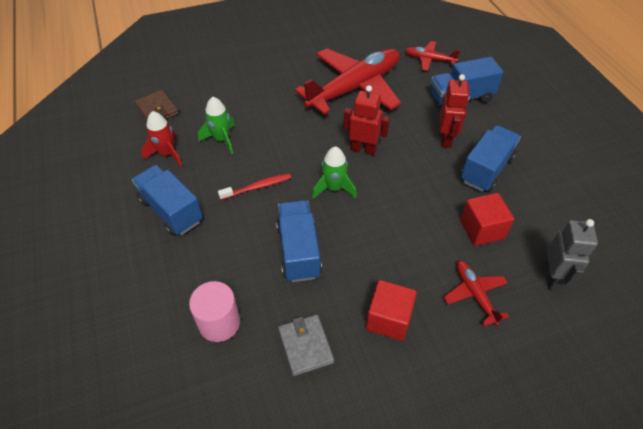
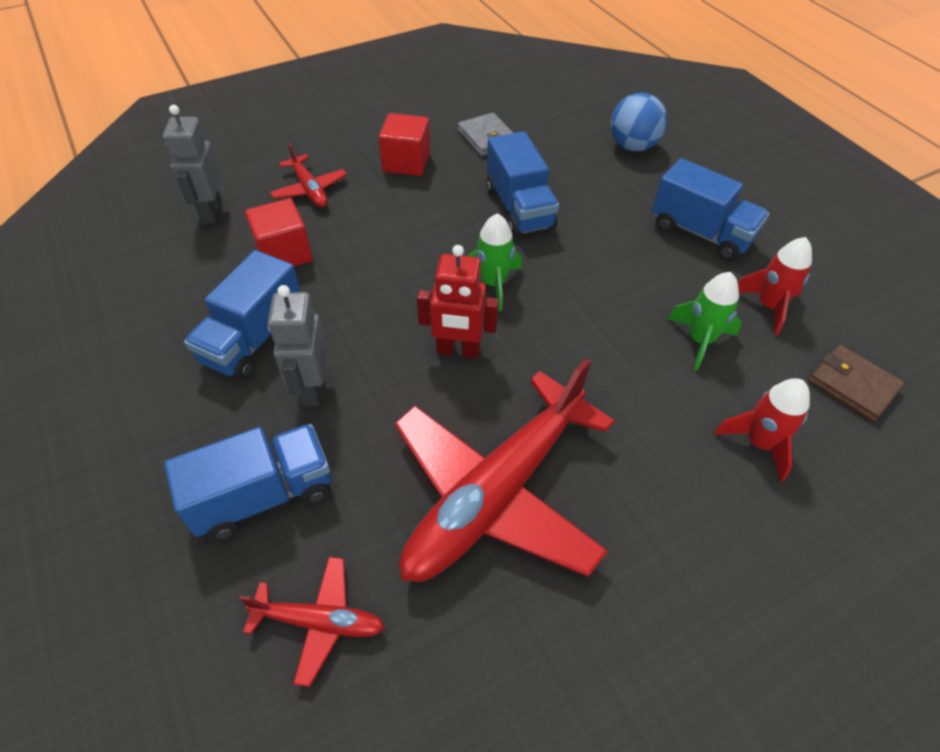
camera: 170 degrees right, 0 degrees up
pink cylinder [189,281,240,342] -> none
red toothbrush [218,173,291,200] -> none
red robot [439,74,470,148] -> grey robot [268,285,327,407]
none -> blue ball [611,93,667,151]
none -> red rocket [714,378,810,482]

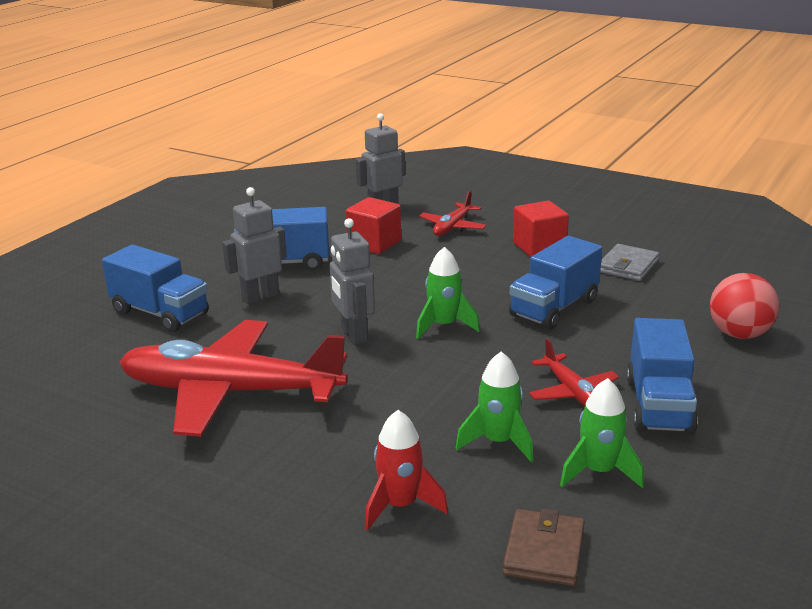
camera: 60 degrees right, 25 degrees down
red plane [239,557,385,687] -> red plane moved to [529,339,619,406]
red robot [417,245,499,358] -> grey robot [329,218,375,345]
blue ball [611,93,667,151] -> red ball [710,273,779,339]
red rocket [738,237,812,335] -> green rocket [560,378,644,488]

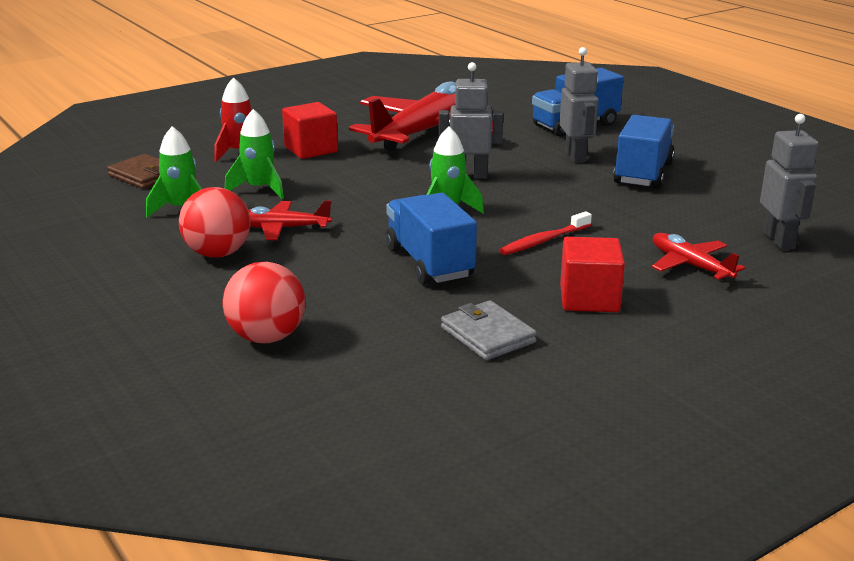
camera: 115 degrees right, 0 degrees up
red cube [346,197,401,254] -> red cube moved to [282,102,338,159]
blue truck [626,318,698,434] -> red ball [179,187,251,258]
none -> red toothbrush [499,211,592,255]

